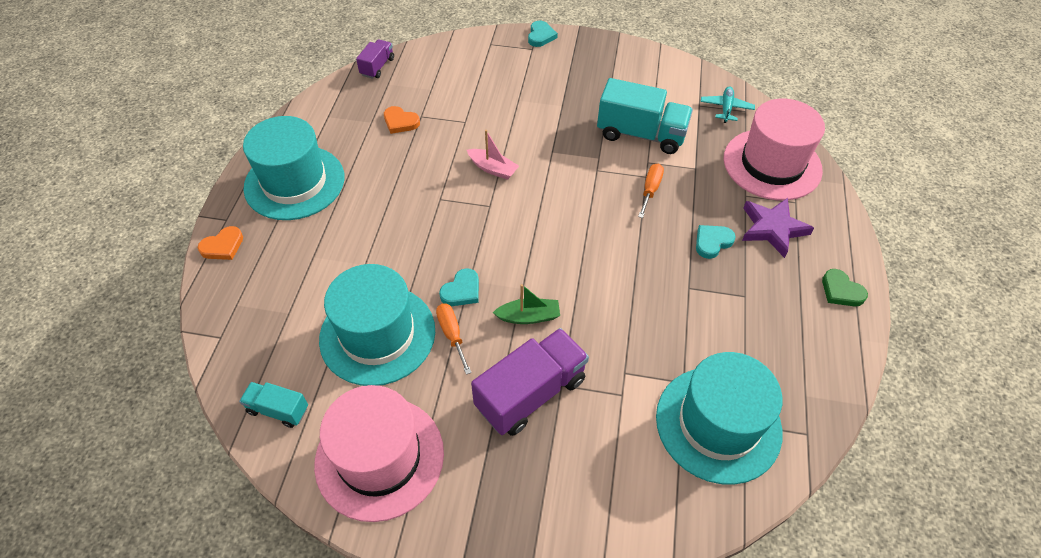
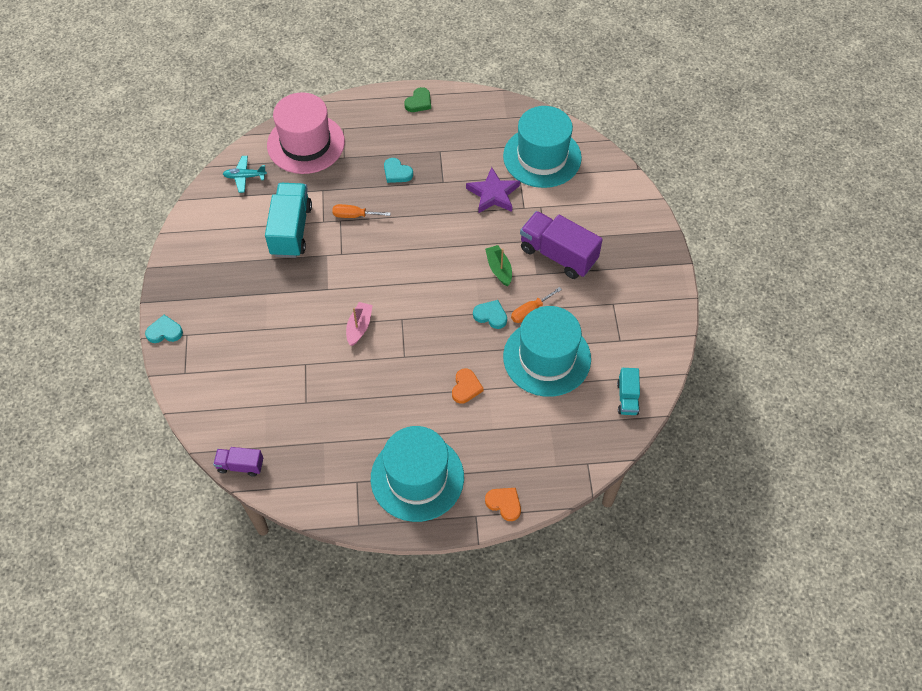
camera: 105 degrees left, 5 degrees up
pink hat [314,385,444,522] -> none
orange heart [384,106,420,134] -> orange heart moved to [452,369,484,404]
purple star [742,198,814,258] -> purple star moved to [466,167,520,214]

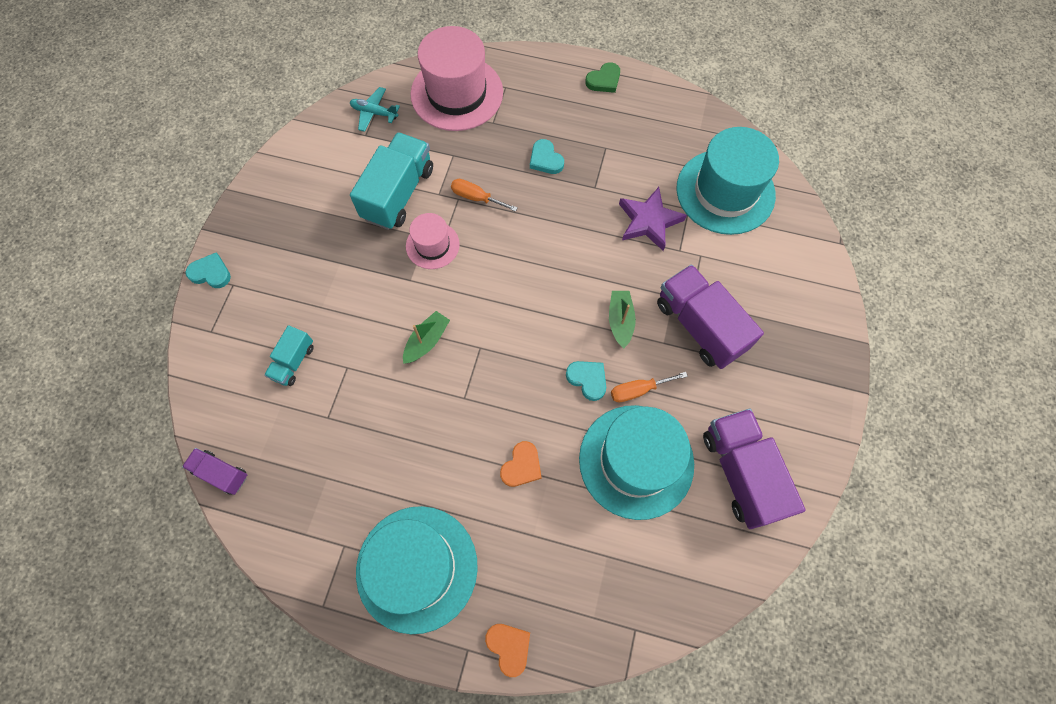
camera: 20 degrees right, 10 degrees up
pink boat [346,302,373,346] -> green boat [403,311,450,364]
turquoise truck [617,368,640,415] -> turquoise truck moved to [264,325,314,386]
none -> pink hat [406,213,460,269]
none -> purple truck [703,409,805,529]

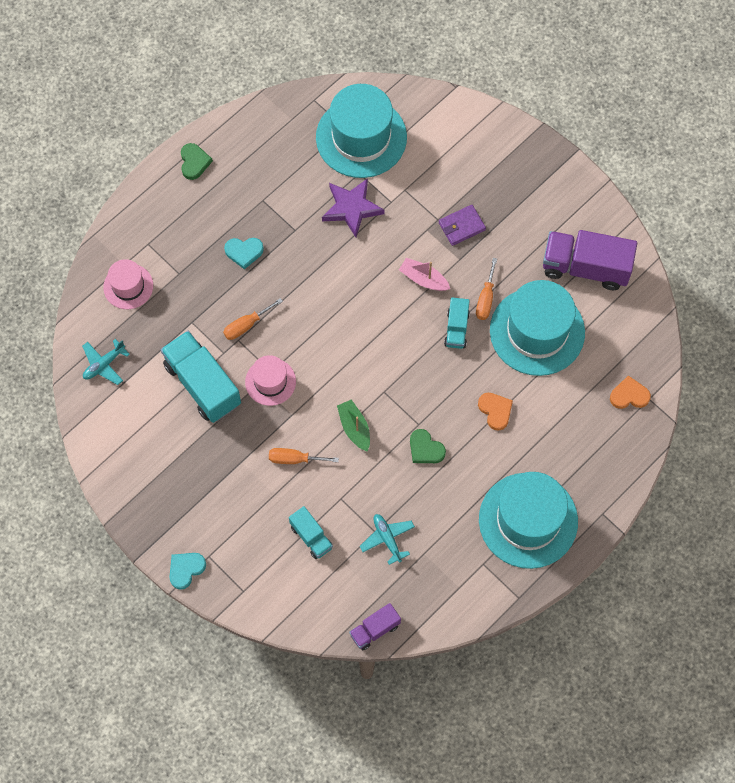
camera: 60 degrees left, 0 degrees up
pink hat [411,26,503,131] -> pink hat [103,259,153,309], size x0.53
orange heart [485,624,530,677] -> orange heart moved to [610,375,651,409]
turquoise heart [566,361,606,401] -> turquoise truck [444,298,470,349]
green boat [609,291,636,349] -> pink boat [399,258,450,291]
purple truck [657,264,764,369] -> purple wallet [439,205,486,246]
none -> orange screwdriver [269,448,339,464]
none -> turquoise plane [360,514,415,565]
none -> green heart [410,429,446,463]

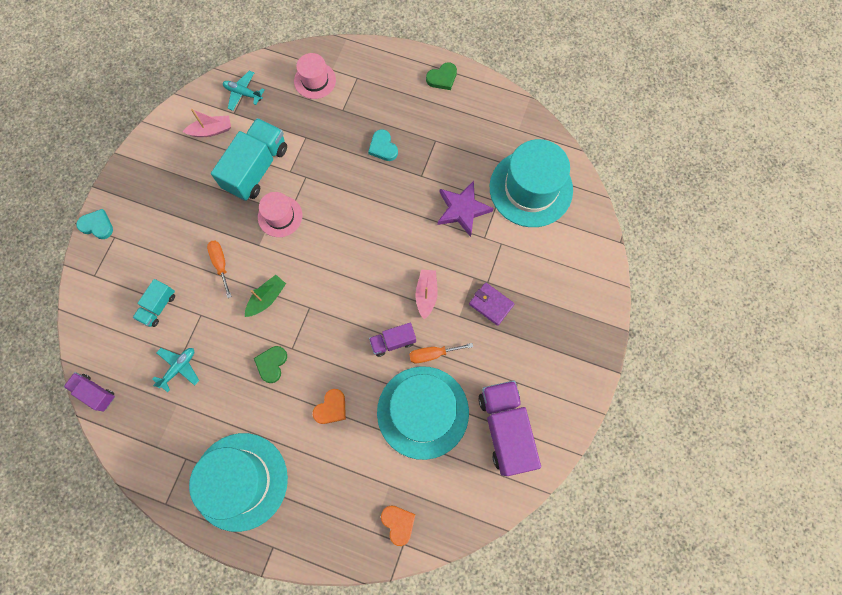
camera: 65 degrees right, 5 degrees up
orange screwdriver [223,298,283,340] -> none
turquoise truck [444,298,470,349] -> purple truck [369,323,416,357]
none -> pink boat [183,109,231,137]

